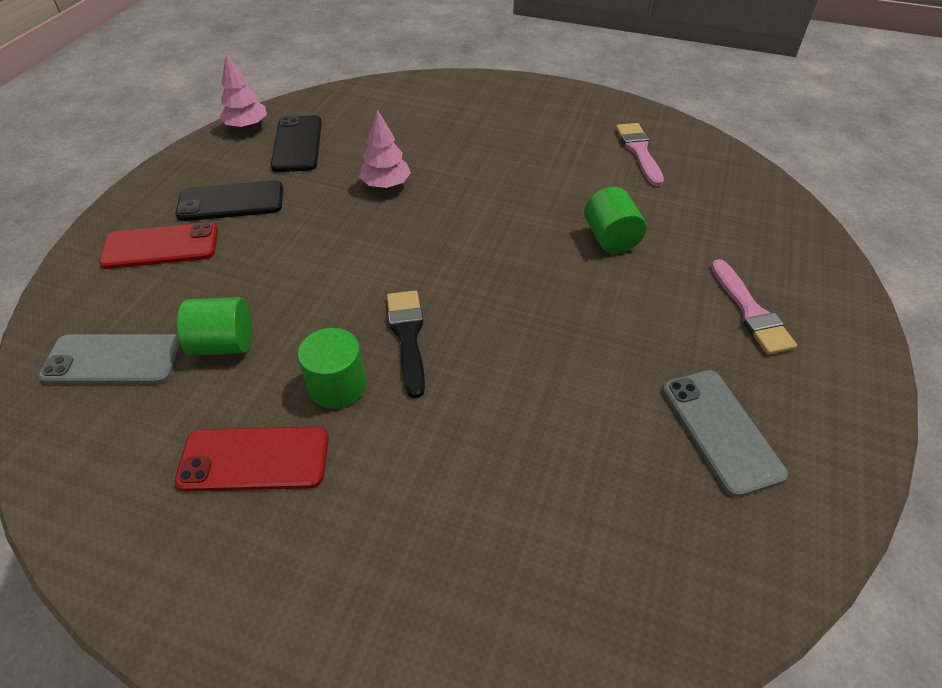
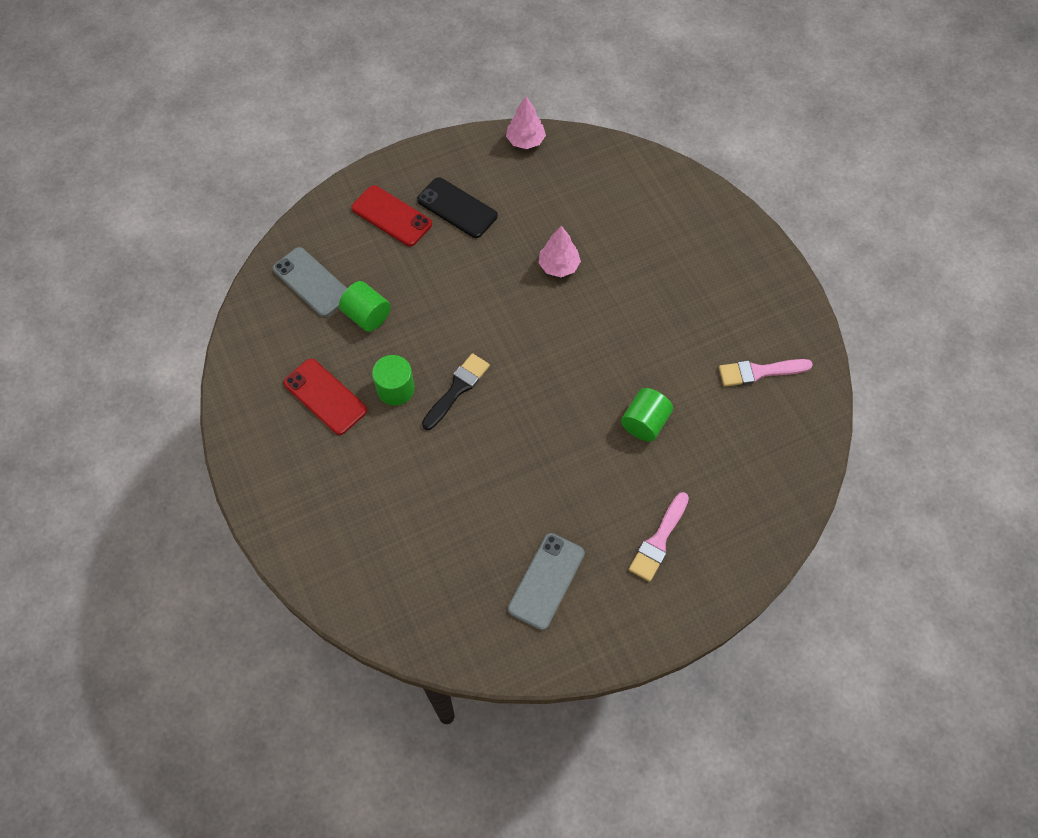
camera: 45 degrees right, 15 degrees up
black phone [271,115,322,172] -> none
pink brush [616,123,664,186] -> pink brush turned 135 degrees counterclockwise [719,359,813,386]

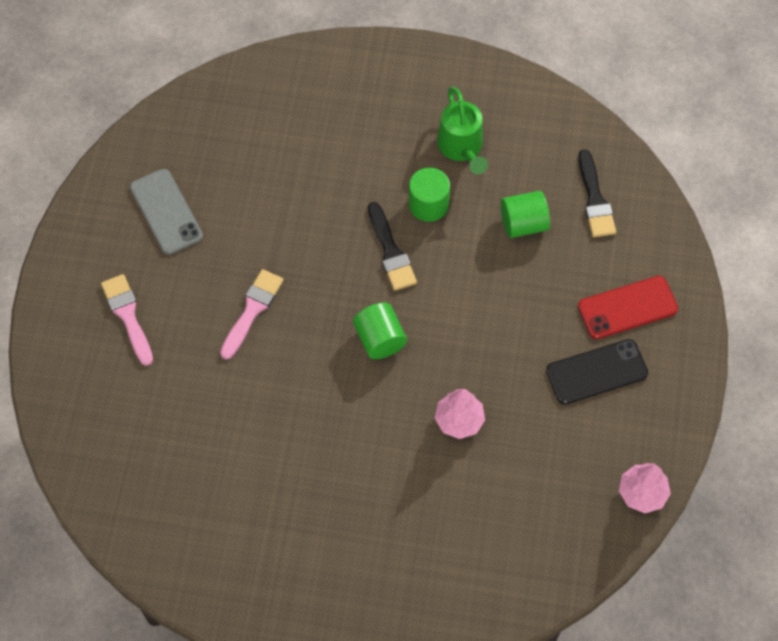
camera: 125 degrees right, 0 degrees up
grey phone [273,247,347,317] -> black brush [578,149,616,237]
red phone [283,359,367,435] -> green watering can [437,87,488,175]
green cylinder [621,388,673,442] -> green cylinder moved to [353,302,407,359]
pink brush [719,359,813,386] -> pink brush moved to [220,269,283,360]

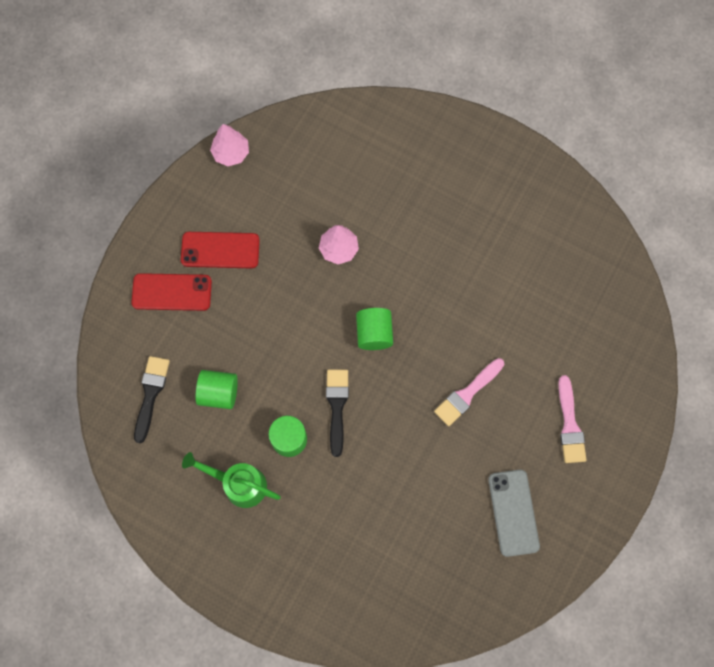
camera: 160 degrees left, 10 degrees up
green watering can [437,87,488,175] -> green watering can turned 75 degrees counterclockwise [182,452,281,508]
black phone [546,339,648,405] -> red phone [181,232,260,268]

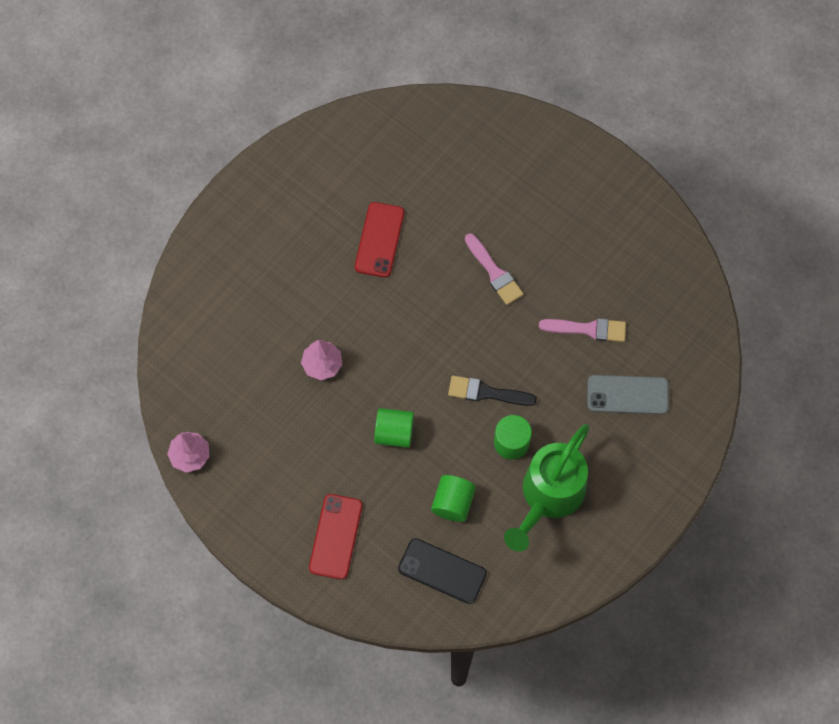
camera: 80 degrees left, 5 degrees down
black brush [134,356,170,443] -> black phone [398,538,487,604]
red phone [181,232,260,268] -> red phone moved to [355,202,404,278]
green watering can [182,452,281,508] -> green watering can [504,424,589,552], size x1.52
green cylinder [356,308,393,350] -> green cylinder moved to [374,408,414,448]
grey phone [488,470,540,557] -> grey phone moved to [587,375,669,414]
pink brush [558,375,586,463] -> pink brush moved to [539,318,626,342]

